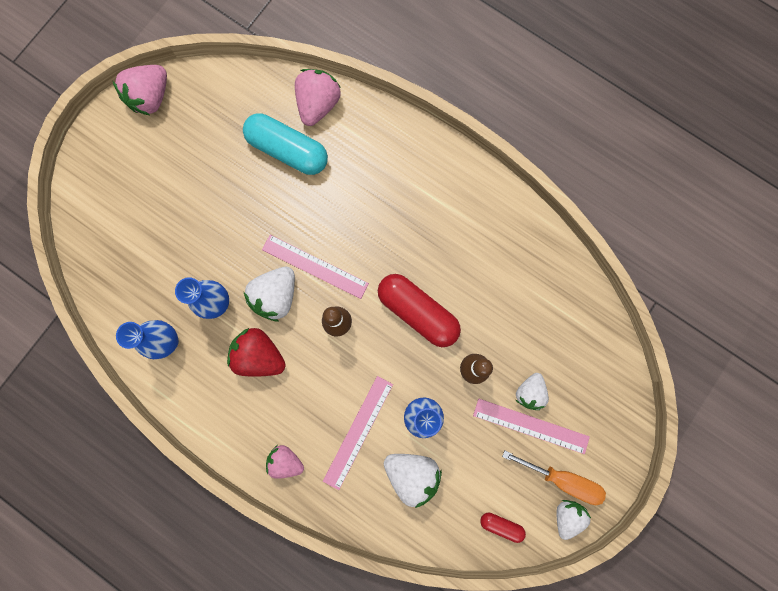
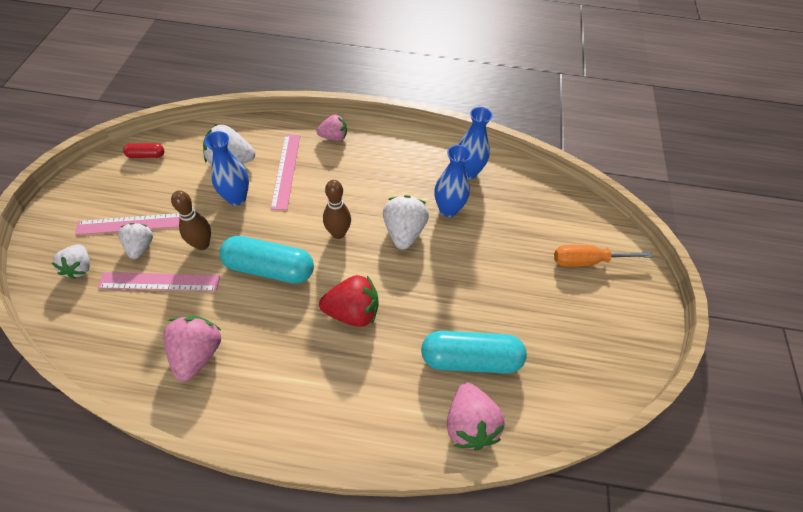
camera: 150 degrees right, 25 degrees down
pink strawberry [113,65,167,115] -> pink strawberry moved to [163,316,221,381]
red strawberry [227,328,286,377] -> red strawberry moved to [319,275,379,327]
pink ruler [262,235,369,299] -> pink ruler moved to [98,272,220,291]
red capsule [378,274,461,347] -> turquoise capsule [220,236,314,284]
orange screwdriver [502,450,606,505] -> orange screwdriver moved to [554,245,653,267]
white strawberry [557,500,591,540] -> white strawberry moved to [52,244,90,279]

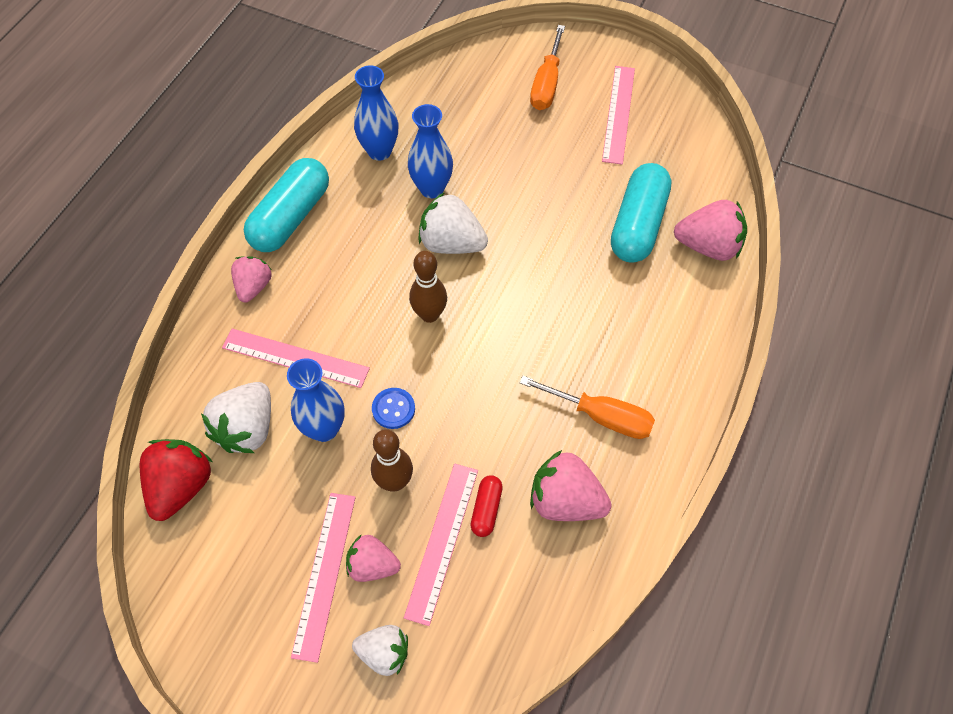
camera: 70 degrees left, 5 degrees up
white strawberry [118,223,153,259] -> pink strawberry [346,535,401,582]
red capsule [123,143,164,158] -> red capsule moved to [471,475,503,537]
turquoise capsule [220,236,314,284] -> turquoise capsule moved to [244,158,329,252]
red strawberry [319,275,379,327] -> red strawberry moved to [140,439,212,521]
none -> blue button [372,388,415,429]
none -> orange screwdriver [520,376,655,439]
none -> pink ruler [602,66,635,165]

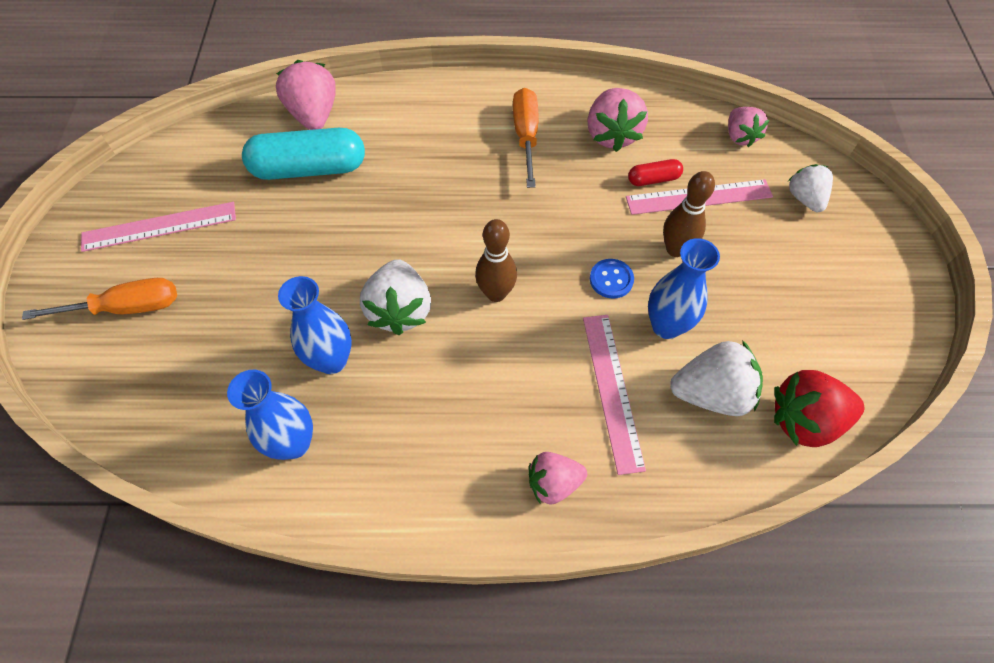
camera: 115 degrees left, 0 degrees up
turquoise capsule [244,158,329,252] -> none
pink ruler [291,493,356,663] -> none
pink strawberry [346,535,401,582] -> pink strawberry moved to [728,107,769,147]

